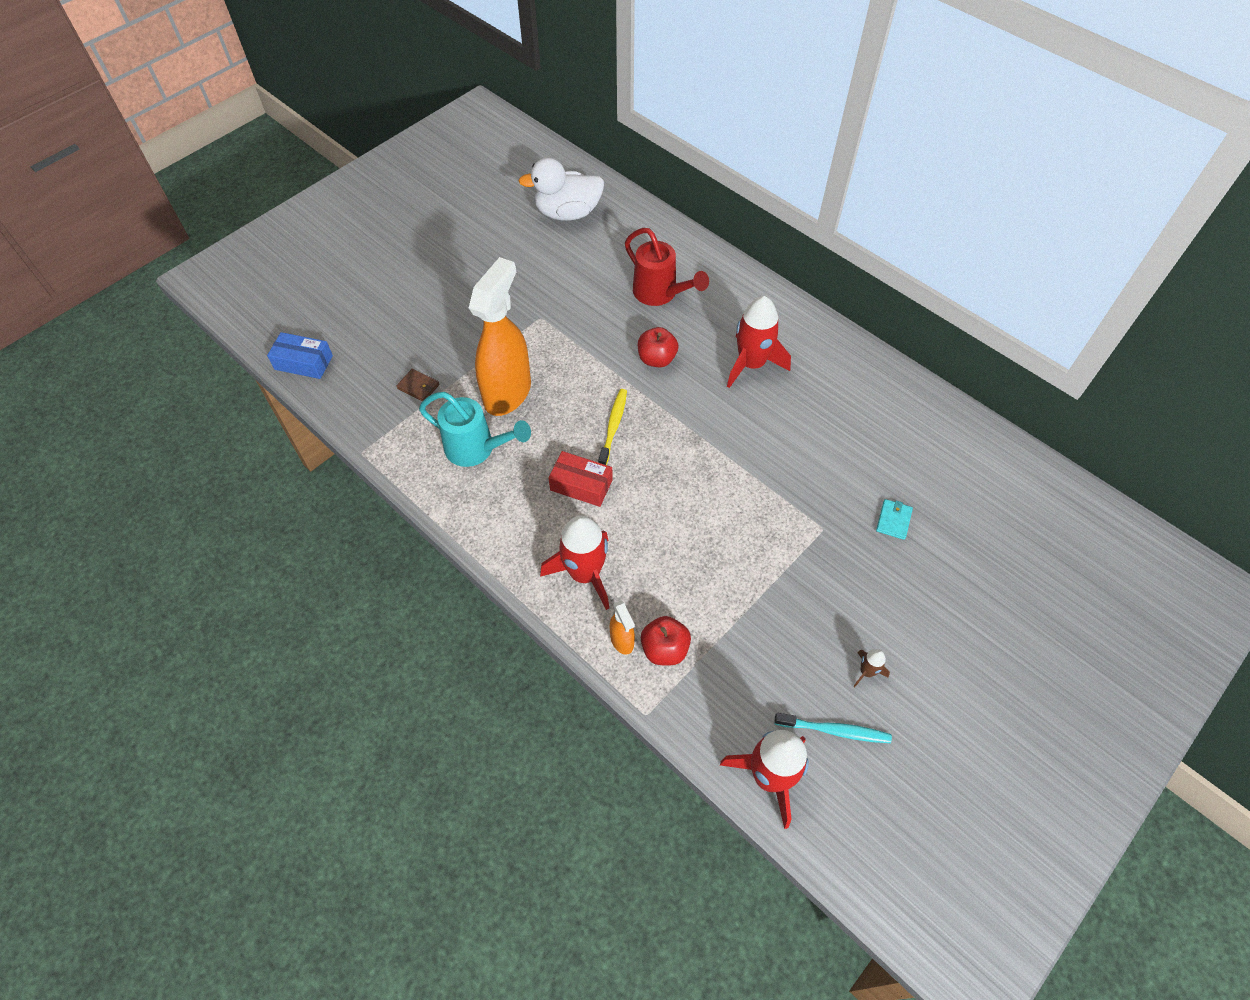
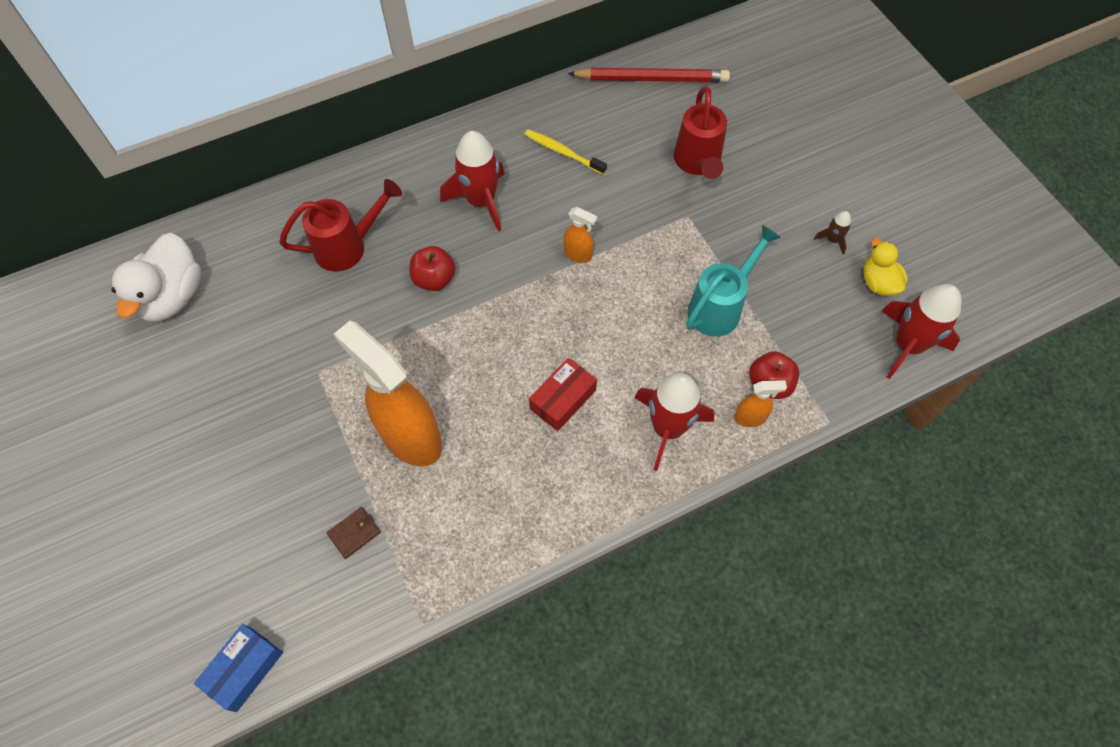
camera: 70 degrees left, 5 degrees up
turquoise watering can [419,392,531,467] -> turquoise watering can moved to [686,225,781,337]
yellow toothbrush [598,389,627,465] -> yellow toothbrush moved to [524,129,607,175]
turquoise toothbrush [775,713,892,743] -> yellow duck [863,239,908,296]
turquoise wallet [876,499,913,540] -> red watering can [674,87,727,179]
none -> orange spray bottle [564,207,598,263]
none -> red pencil [568,68,730,82]

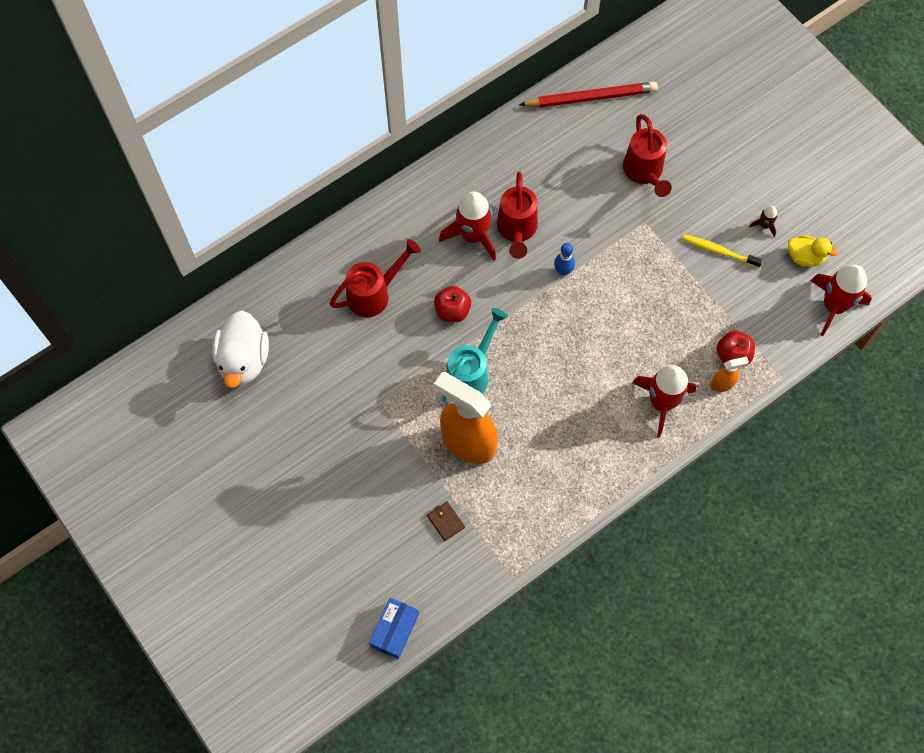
camera: 10 degrees left, 5 degrees up
brown wallet [327,507,381,559] -> brown wallet turned 75 degrees counterclockwise [427,502,465,541]
yellow toothbrush [524,129,607,175] -> yellow toothbrush moved to [682,234,763,268]
red box [529,358,597,431] -> none
orange spray bottle [564,207,598,263] -> blue bowling pin [554,243,575,276]
turquoise watering can [686,225,781,337] -> turquoise watering can moved to [443,308,508,403]
yellow duck [863,239,908,296] -> yellow duck turned 135 degrees clockwise [788,235,838,267]
none -> red watering can [497,171,538,259]

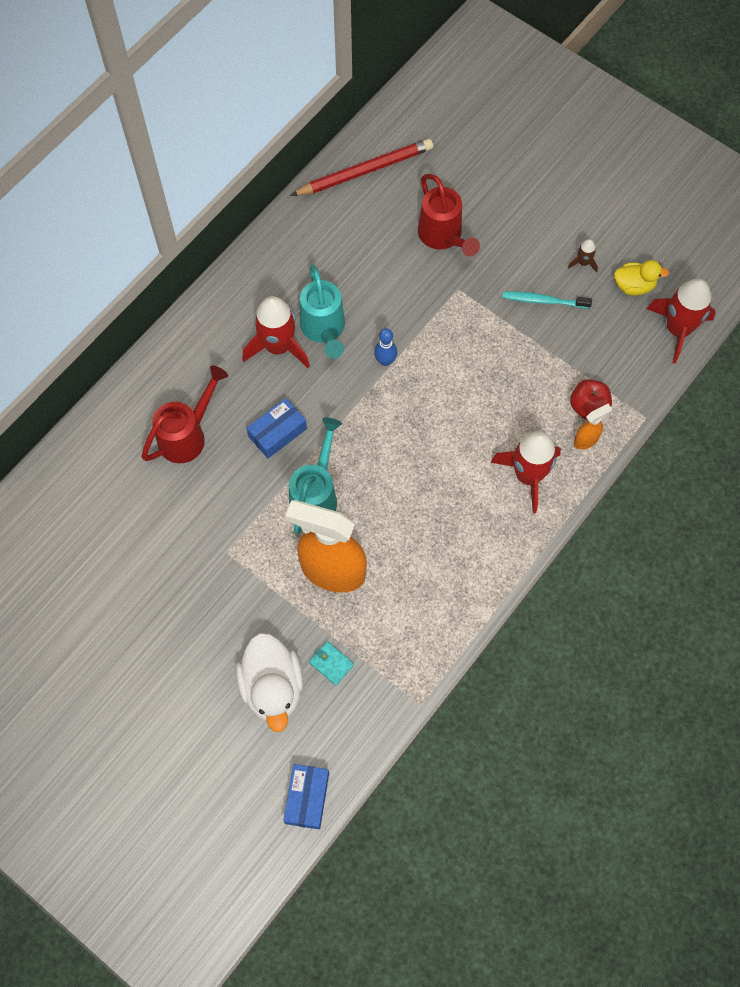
camera: 15 degrees left, 0 degrees up
white duck [212,311,269,388] -> white duck moved to [235,633,303,732]
brown wallet [427,502,465,541] -> turquoise wallet [309,641,354,685]
red apple [434,286,471,322] -> blue box [247,398,307,459]
red watering can [497,171,538,259] -> turquoise watering can [300,265,345,359]
yellow toothbrush [682,234,763,268] -> turquoise toothbrush [502,292,592,309]

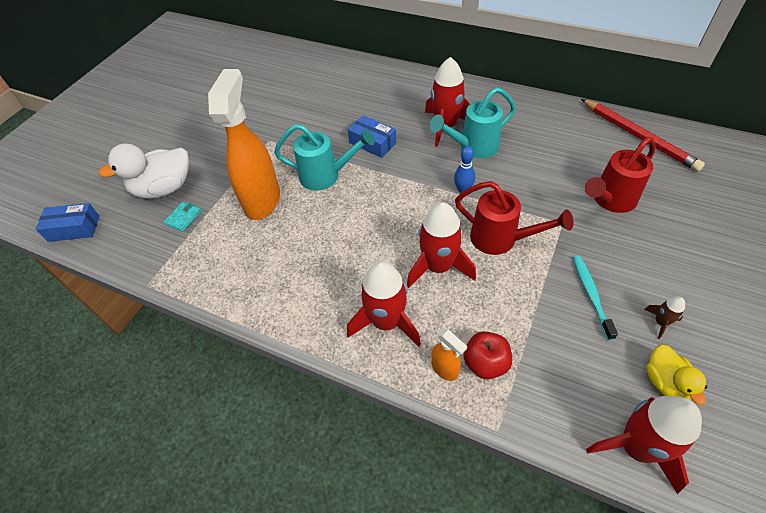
camera: 80 degrees right, 15 degrees down
red watering can [142,365,228,463] -> red watering can moved to [455,181,573,255]
none -> red rocket [407,202,476,288]

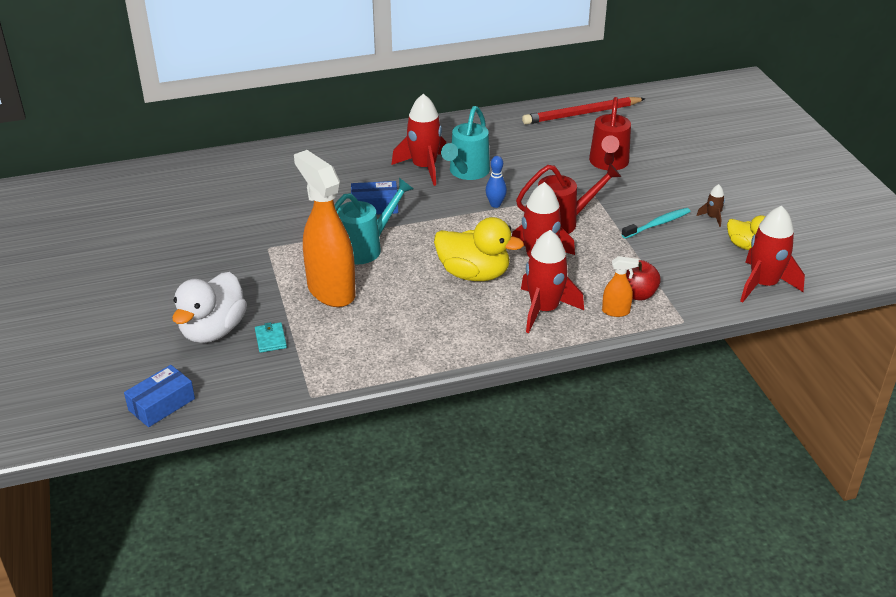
camera: 45 degrees left, 15 degrees down
turquoise toothbrush [573,256,618,340] -> turquoise toothbrush turned 105 degrees clockwise [622,208,691,239]
red pencil [581,99,705,172] -> red pencil turned 150 degrees clockwise [522,97,646,125]
none -> yellow duck [434,217,524,281]

